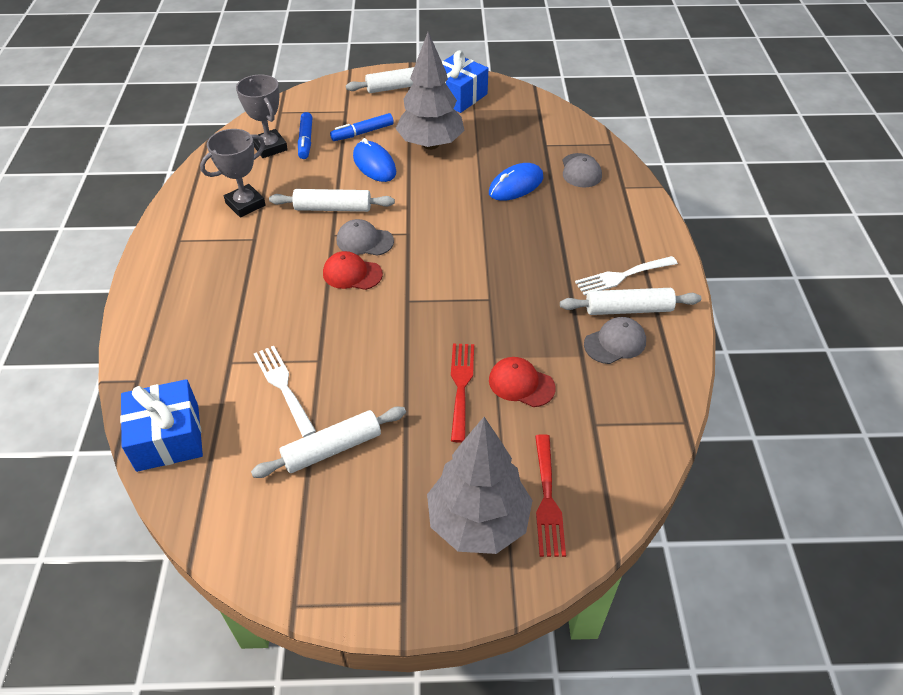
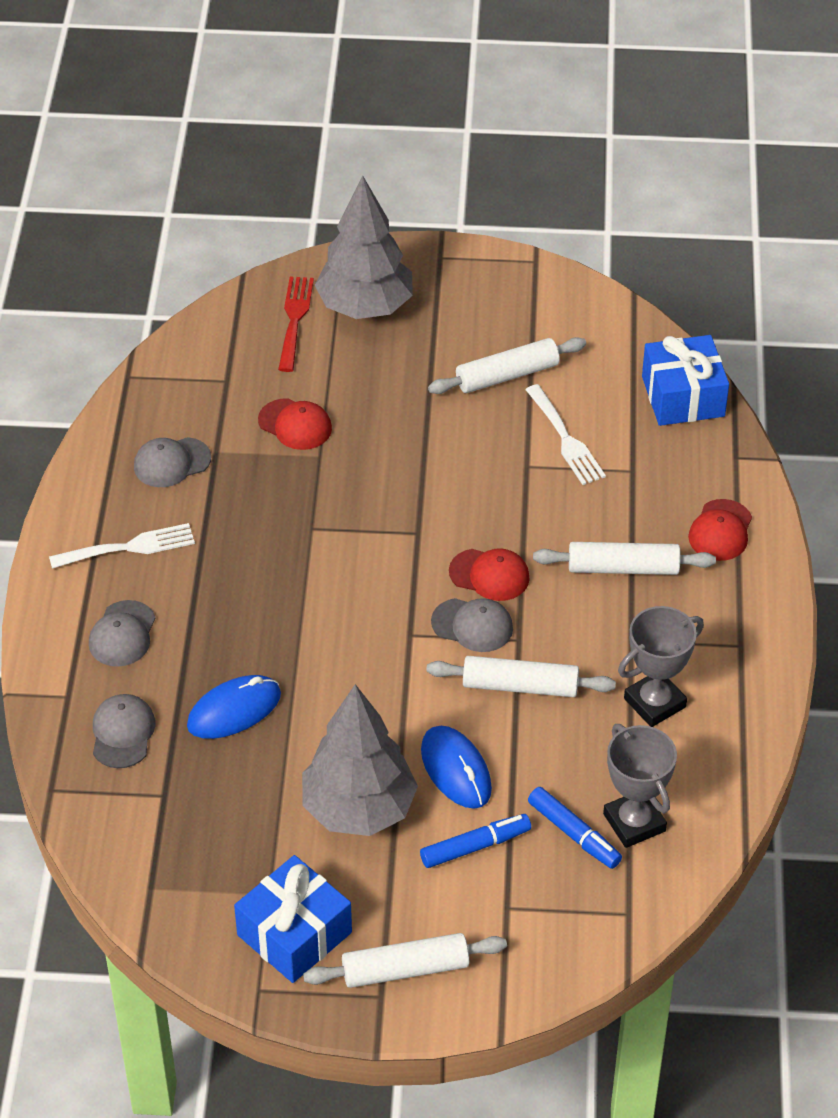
camera: 175 degrees left, 0 degrees up
blue marker [298,112,313,159] -> blue marker turned 135 degrees clockwise [528,787,622,869]
red fork [451,344,474,443] -> none
white rolling pin [560,288,701,315] -> white rolling pin moved to [533,542,716,575]
none -> grey cap [89,600,156,667]
none -> red cap [688,499,752,561]

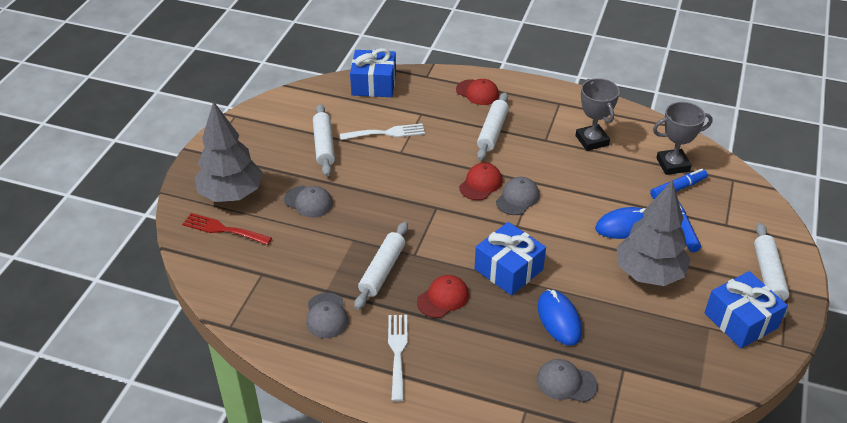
camera: 75 degrees left, 5 degrees down
grey cap [89,600,156,667] -> grey cap moved to [284,186,333,217]
red cap [258,398,332,450] -> red cap moved to [417,275,469,318]
white rolling pin [426,656,616,697] -> white rolling pin moved to [354,222,408,310]
none -> blue gift [474,222,546,296]

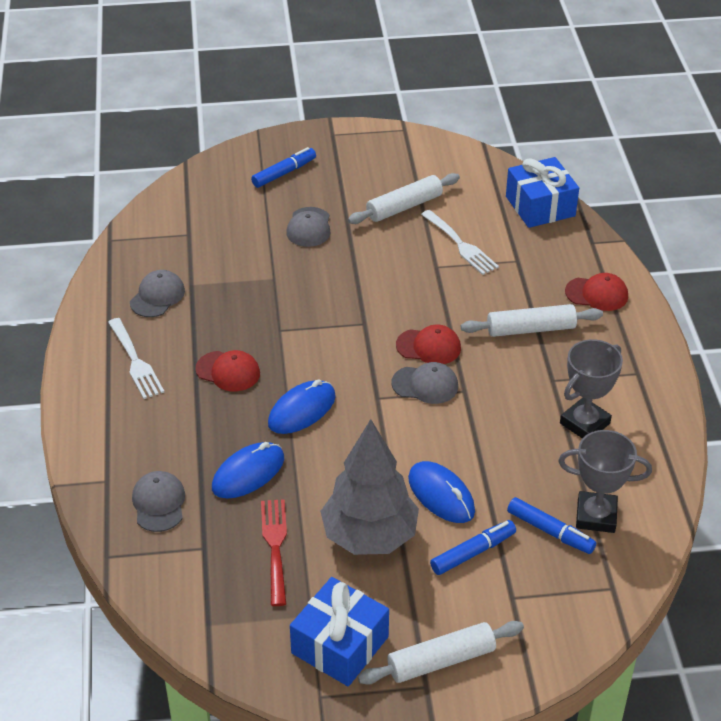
camera: 65 degrees right, 0 degrees up
red fork [182,213,272,245] -> red fork moved to [261,499,287,606]
grey tree [195,101,263,202] -> blue marker [251,147,316,188]
grey cap [306,293,349,338] -> grey cap turned 150 degrees clockwise [130,270,185,317]
white rolling pin [354,222,408,310] -> none
white fork [388,315,408,402] -> white fork turned 90 degrees clockwise [108,318,164,399]
red cap [456,79,499,105] -> red cap turned 90 degrees counterclockwise [565,273,628,311]
blue gift [474,222,546,296] -> blue mouse [268,379,336,434]
grey trophy [653,102,713,175] -> grey trophy turned 45 degrees counterclockwise [558,430,652,533]

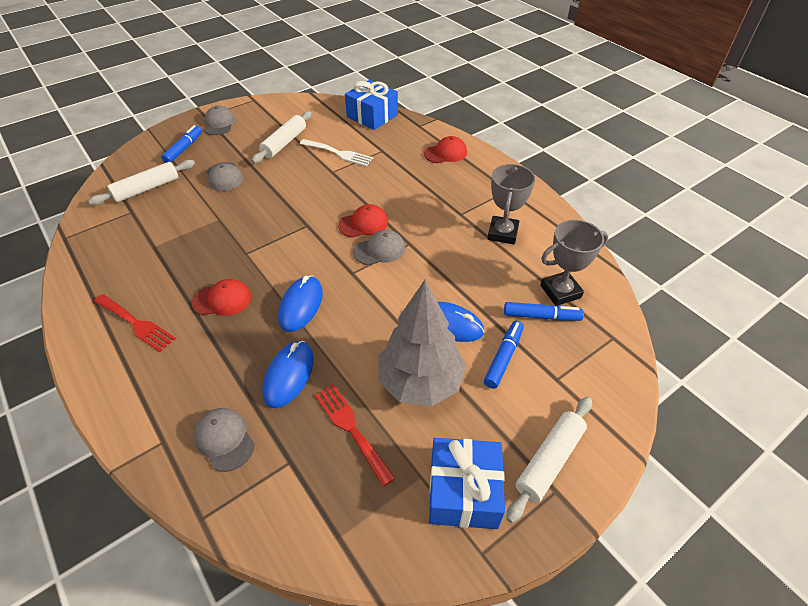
camera: 30 degrees left, 5 degrees up
white fork [108,318,164,399] -> red fork [94,294,176,352]
grey cap [130,270,185,317] -> grey cap moved to [204,106,236,135]
white rolling pin [461,304,603,337] -> white rolling pin moved to [89,160,195,205]

